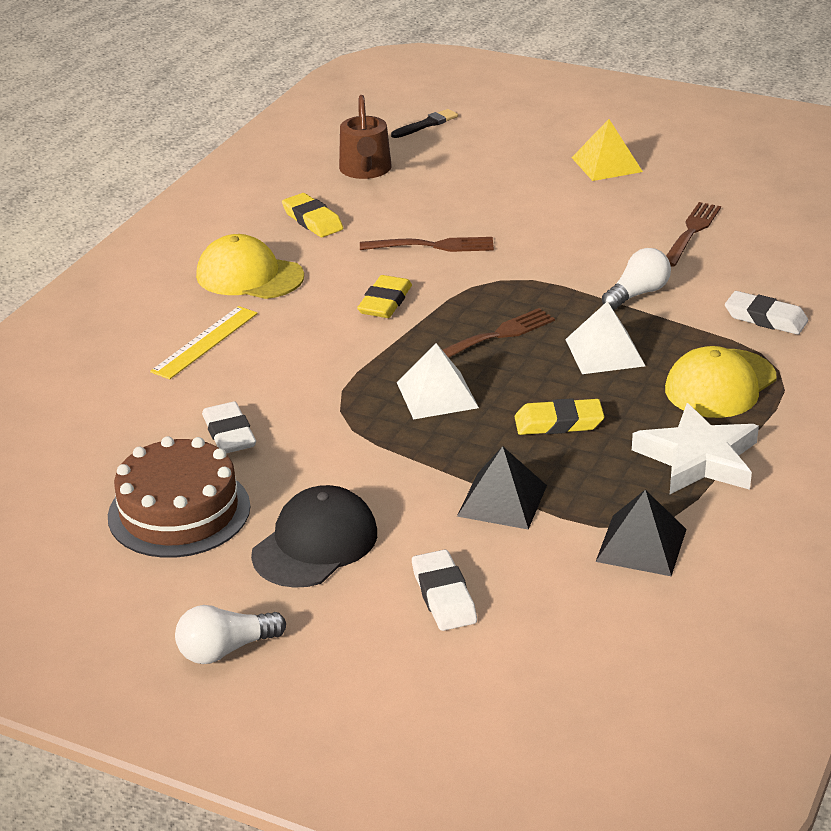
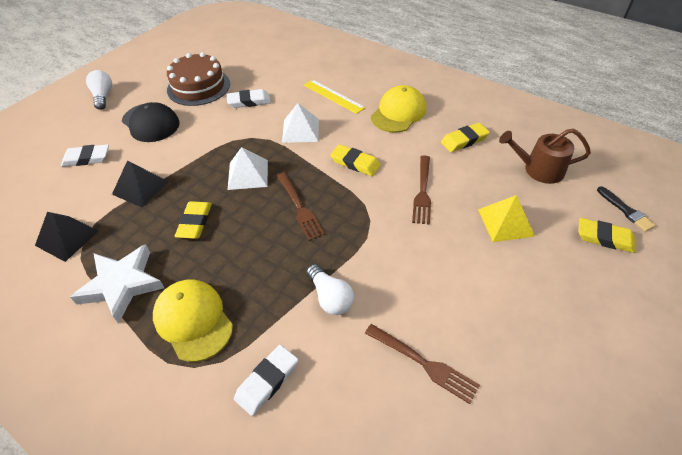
camera: 100 degrees right, 15 degrees up
white pyramid [565,301,645,374] -> white pyramid moved to [282,103,319,143]
yellow pyramid [572,119,643,181] -> yellow pyramid moved to [478,195,535,242]
none -> yellow eraser [579,218,636,253]

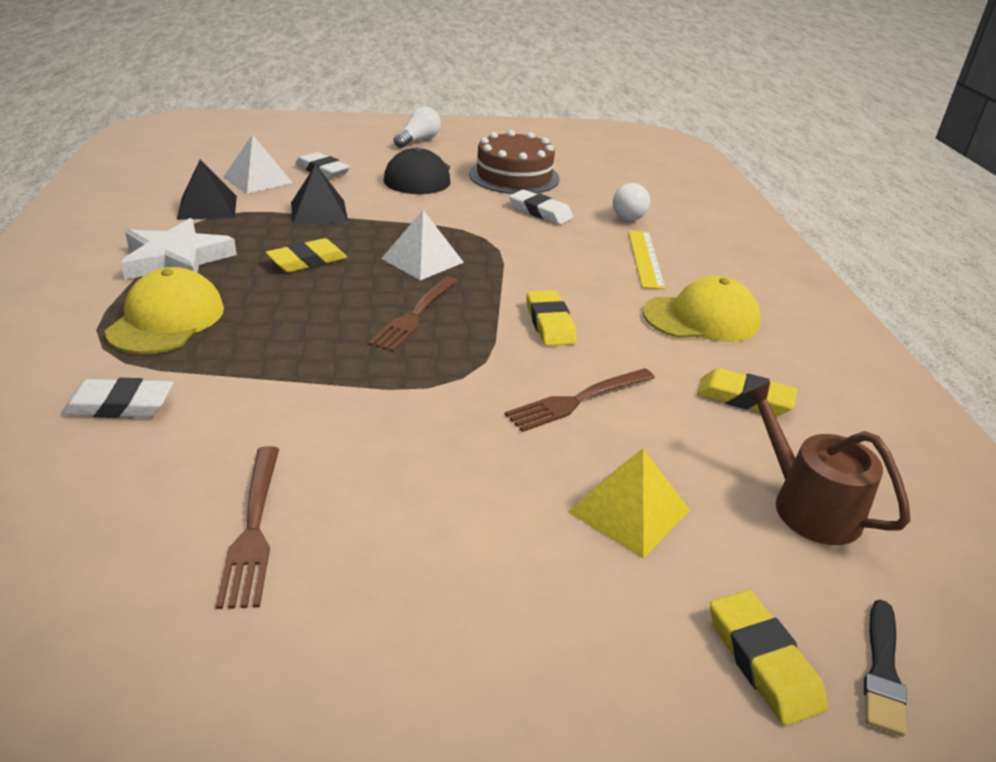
camera: 45 degrees right, 15 degrees down
white pyramid [282,103,319,143] -> white pyramid moved to [223,134,293,194]
white light bulb [306,264,354,315] -> white light bulb moved to [613,183,650,221]

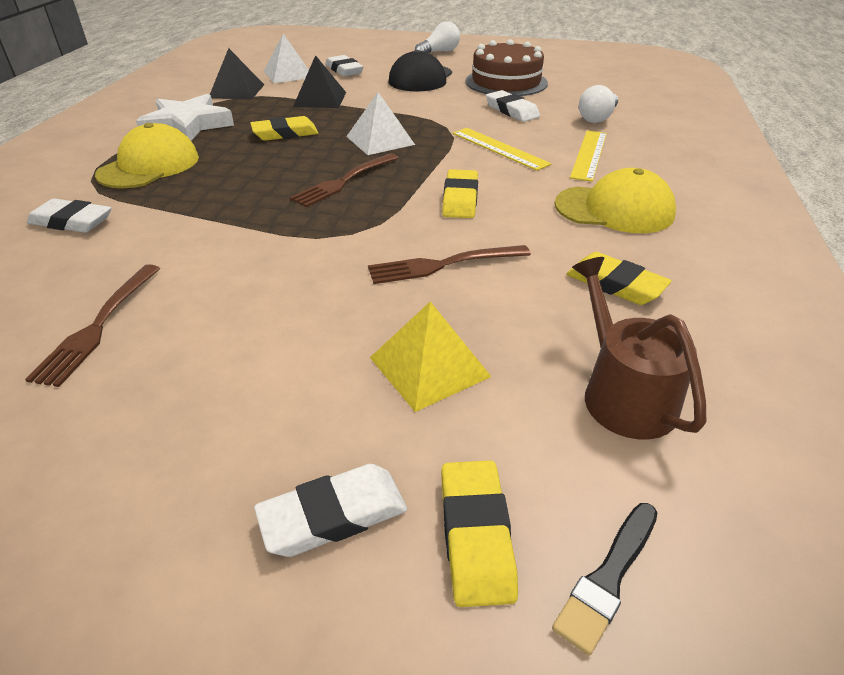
camera: 20 degrees right, 5 degrees up
none -> white eraser [254,464,407,557]
none -> yellow ruler [453,128,552,171]

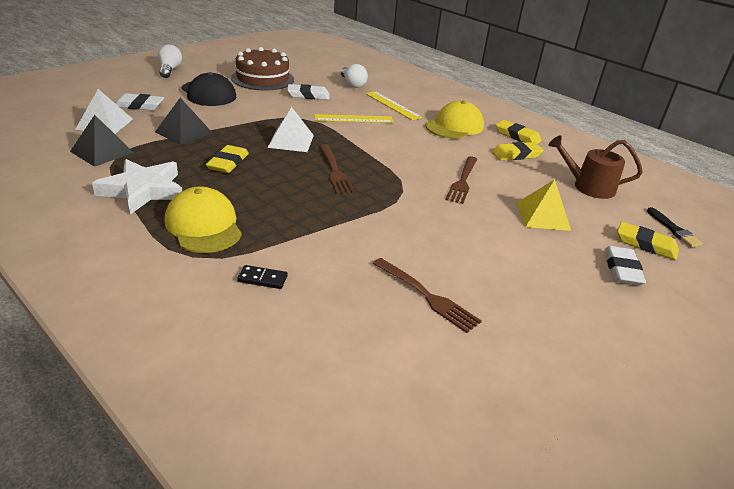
camera: 60 degrees left, 5 degrees down
white eraser [27,198,111,233] -> black domino [237,265,288,289]
yellow eraser [442,169,478,218] -> yellow eraser moved to [496,120,542,144]

